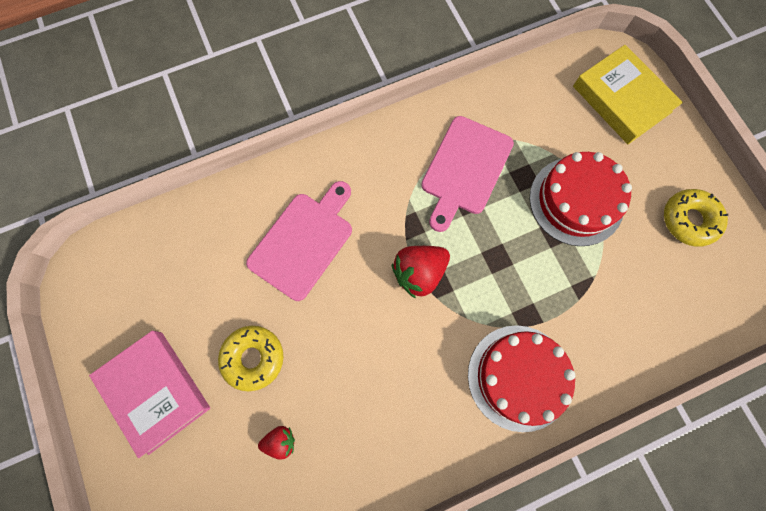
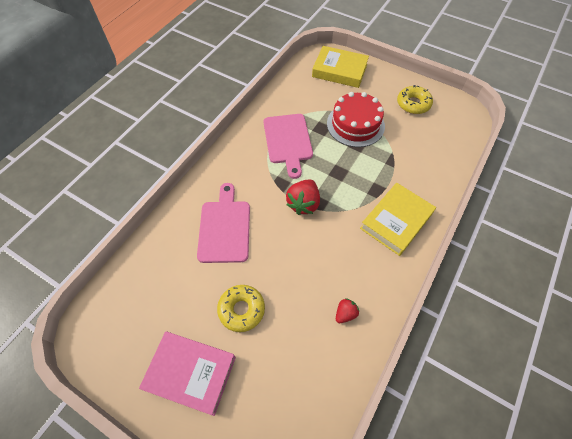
camera: 35 degrees left, 15 degrees down
red strawberry [258,426,295,460] -> red strawberry moved to [336,298,359,323]
red cake [468,325,575,432] -> yellow book [360,183,436,256]

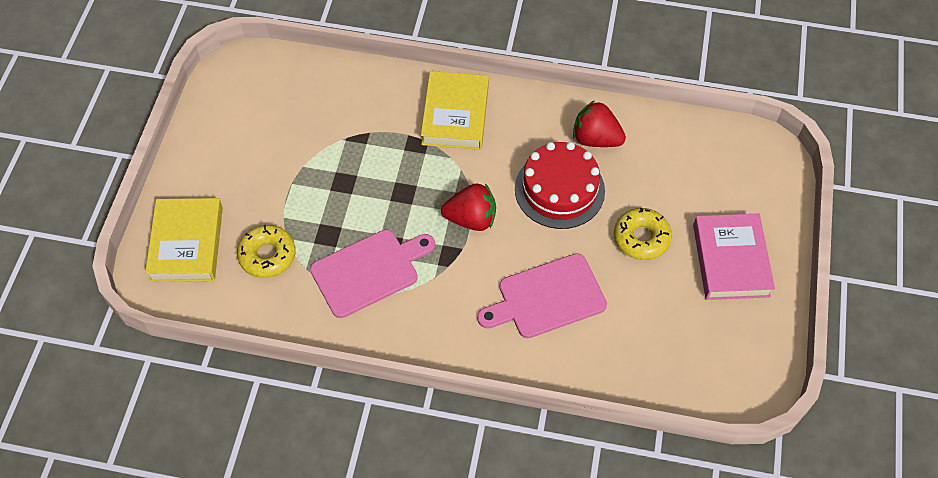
camera: 110 degrees left, 0 degrees up
red cake [327,92,385,147] -> red cake moved to [515,142,605,229]
red strawberry [336,298,359,323] -> red strawberry [573,100,626,147], size x1.78
yellow book [360,183,436,256] -> yellow book turned 75 degrees clockwise [421,71,489,150]
yellow donut [397,85,433,114] -> yellow donut moved to [237,225,296,278]

